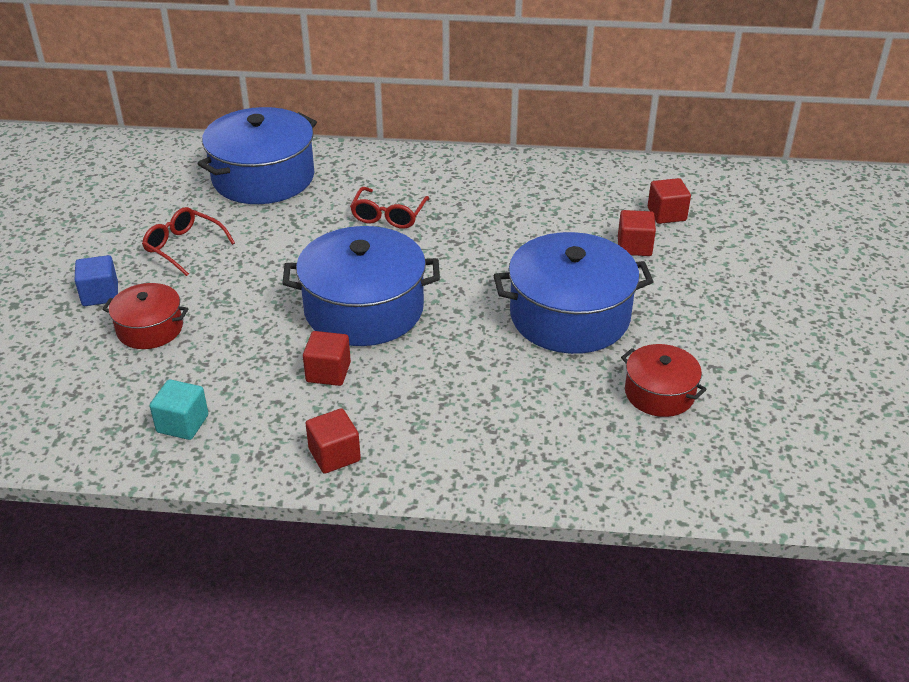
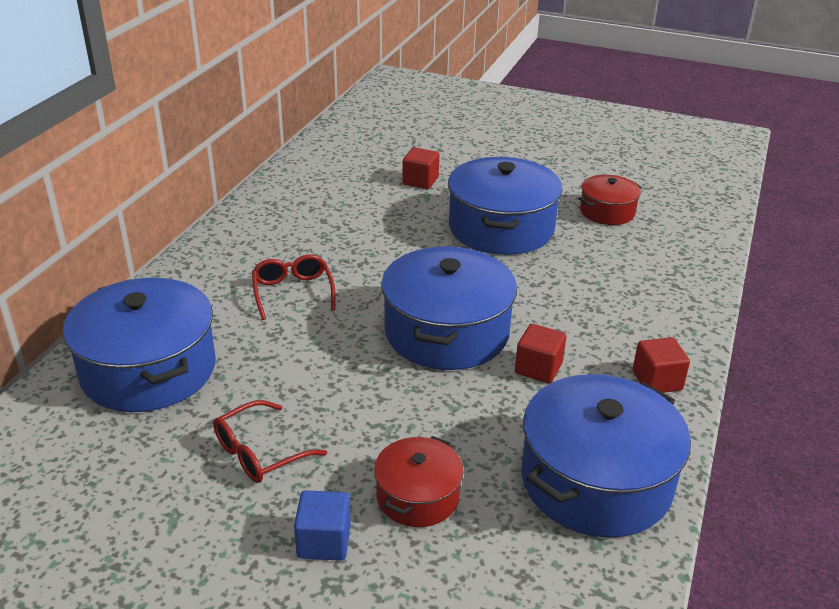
camera: 75 degrees left, 5 degrees down
turquoise cube [150,379,208,440] -> blue pot [522,374,691,538]
red glasses [350,187,430,229] -> red glasses turned 135 degrees counterclockwise [252,254,336,320]
red cube [648,178,691,224] -> none

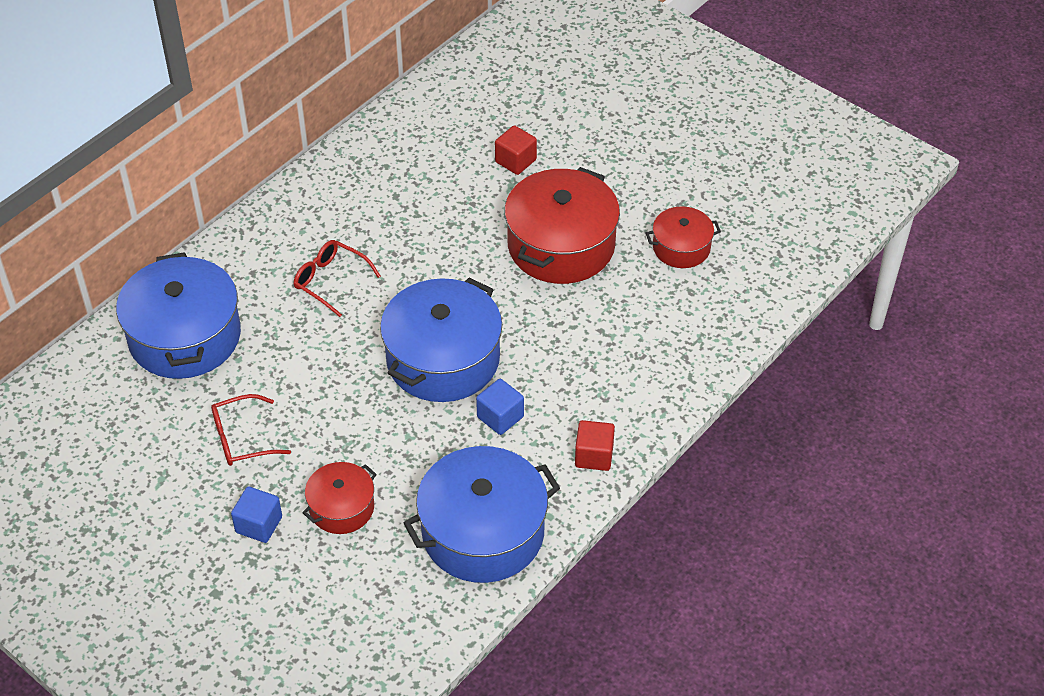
camera: 20 degrees right, 15 degrees up
red glasses [252,254,336,320] -> red glasses turned 60 degrees counterclockwise [294,240,380,317]
blue pot [448,157,563,255] -> red pot [505,167,620,284]
red cube [515,324,566,384] -> blue cube [476,379,524,435]

